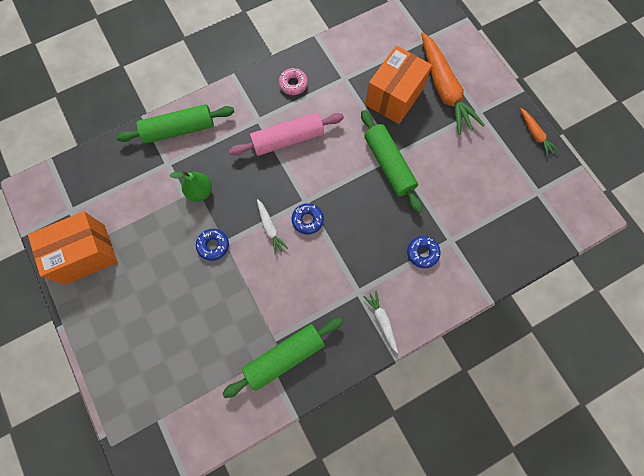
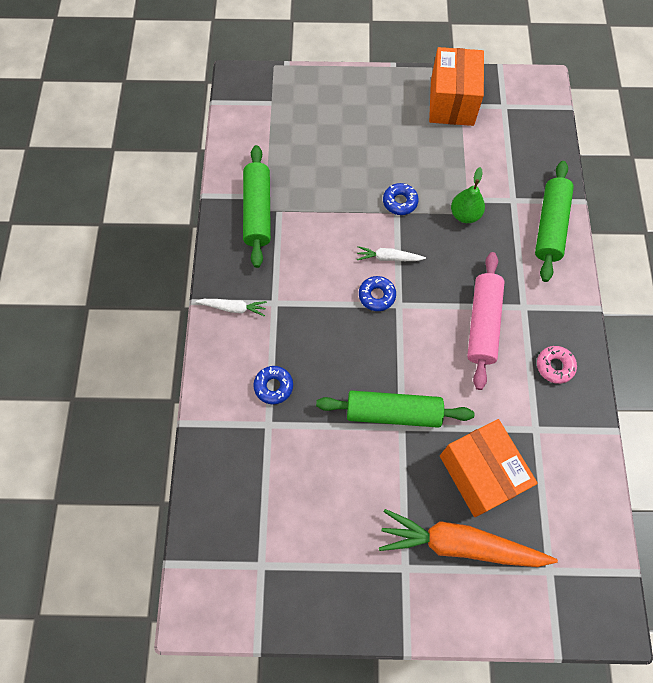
camera: 120 degrees right, 5 degrees down
orange carrot [520,108,559,156] -> none

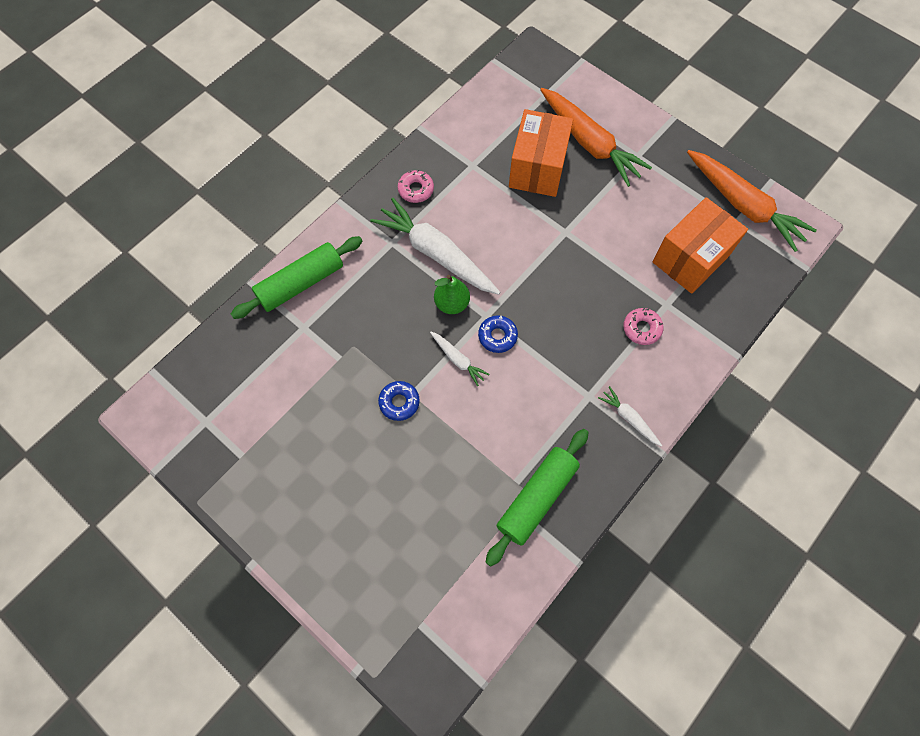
camera: 140 degrees left, 0 degrees up
blue donut [253,366,293,404] -> pink donut [623,308,664,345]
green rolling pin [316,390,474,428] -> none
orange box [429,47,484,126] -> orange box moved to [652,197,748,294]
green pear [451,167,485,223] -> green pear moved to [434,275,470,314]
pink rolling pin [467,252,505,390] -> white carrot [370,197,500,295]
none -> orange carrot [687,150,817,252]

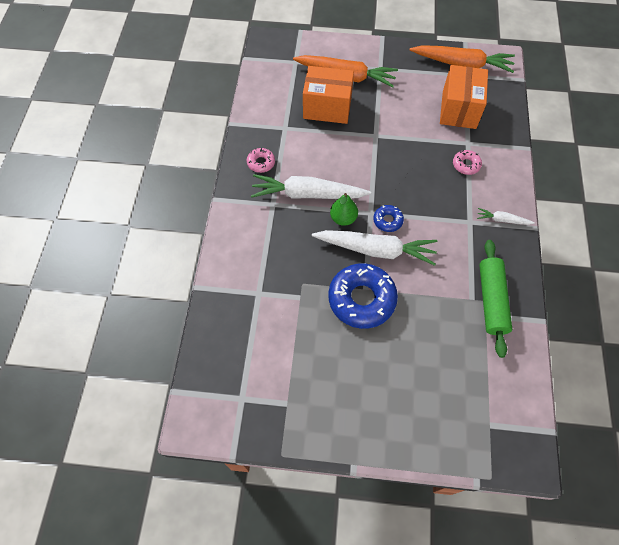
camera: 35 degrees left, 5 degrees down
green rolling pin [231,236,362,319] -> none
blue donut [378,381,420,421] -> blue donut [328,263,398,329], size x2.11
white carrot [430,332,490,386] -> white carrot [312,230,437,266], size x2.15
orange box [509,109,573,197] -> orange box turned 60 degrees counterclockwise [303,66,354,124]

